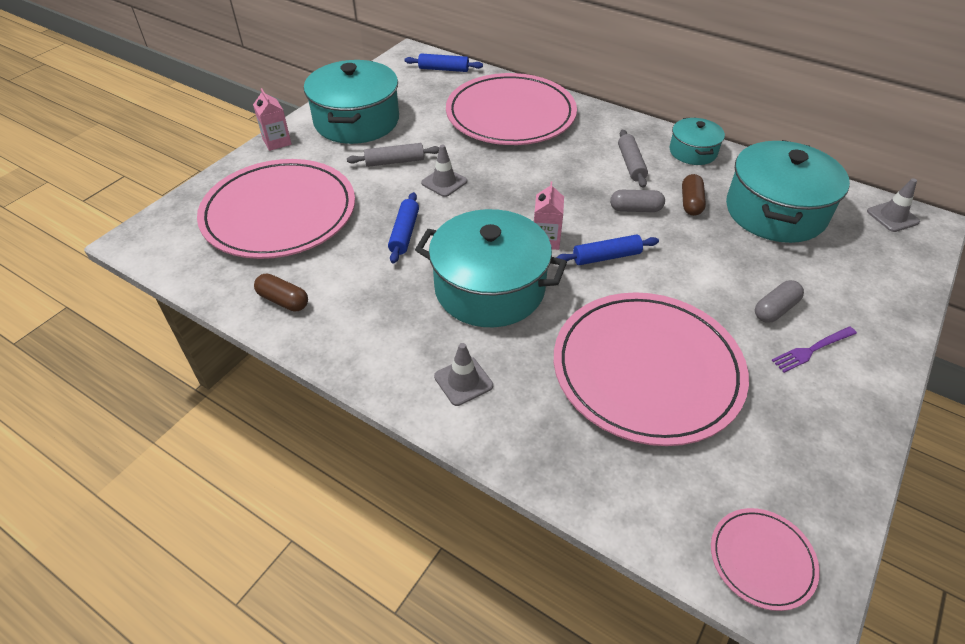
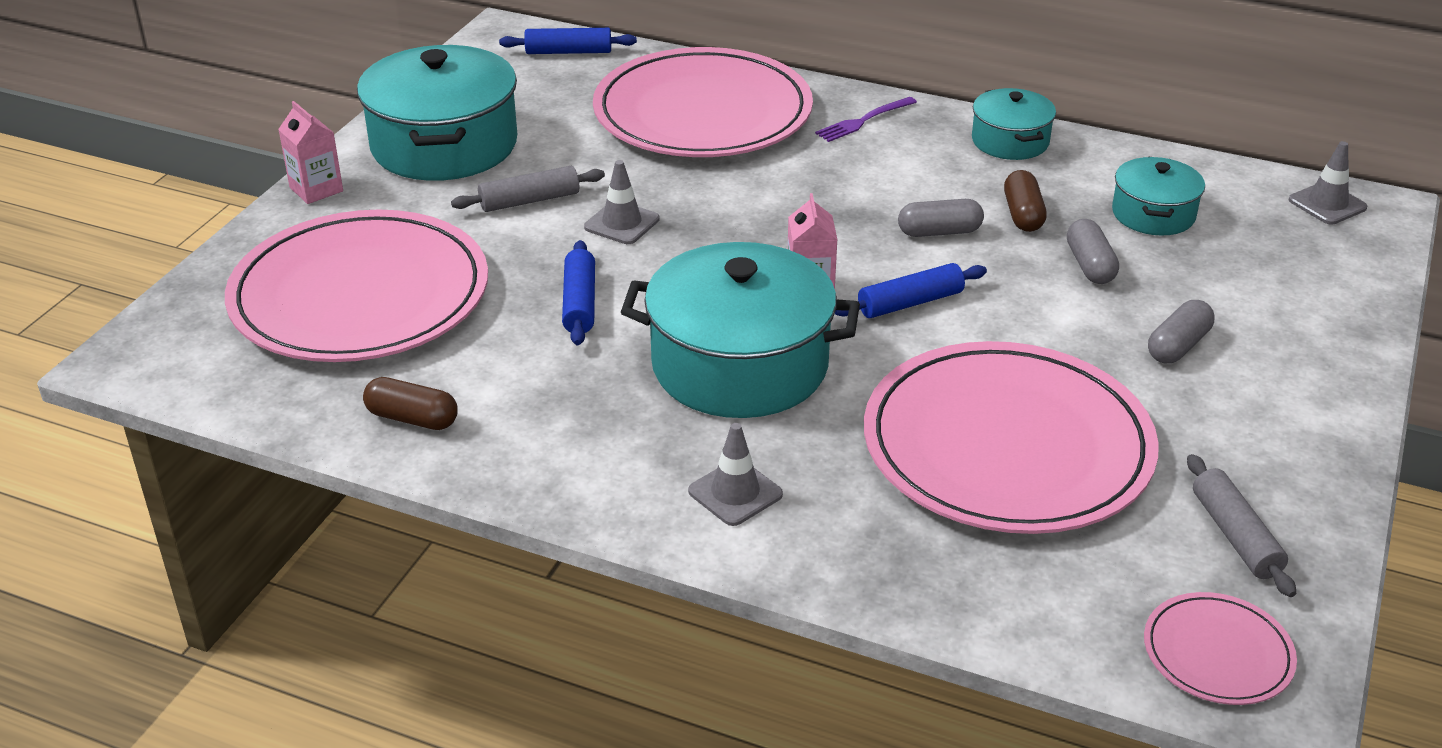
camera: 10 degrees left, 10 degrees down
grey rolling pin [618,130,648,188] -> grey rolling pin moved to [1187,454,1296,597]
turquoise pot [726,140,850,243] -> turquoise pot [1112,157,1205,236], size x0.53
purple fork [772,326,857,373] -> purple fork moved to [815,97,917,142]
none -> grey capsule [1067,219,1119,284]

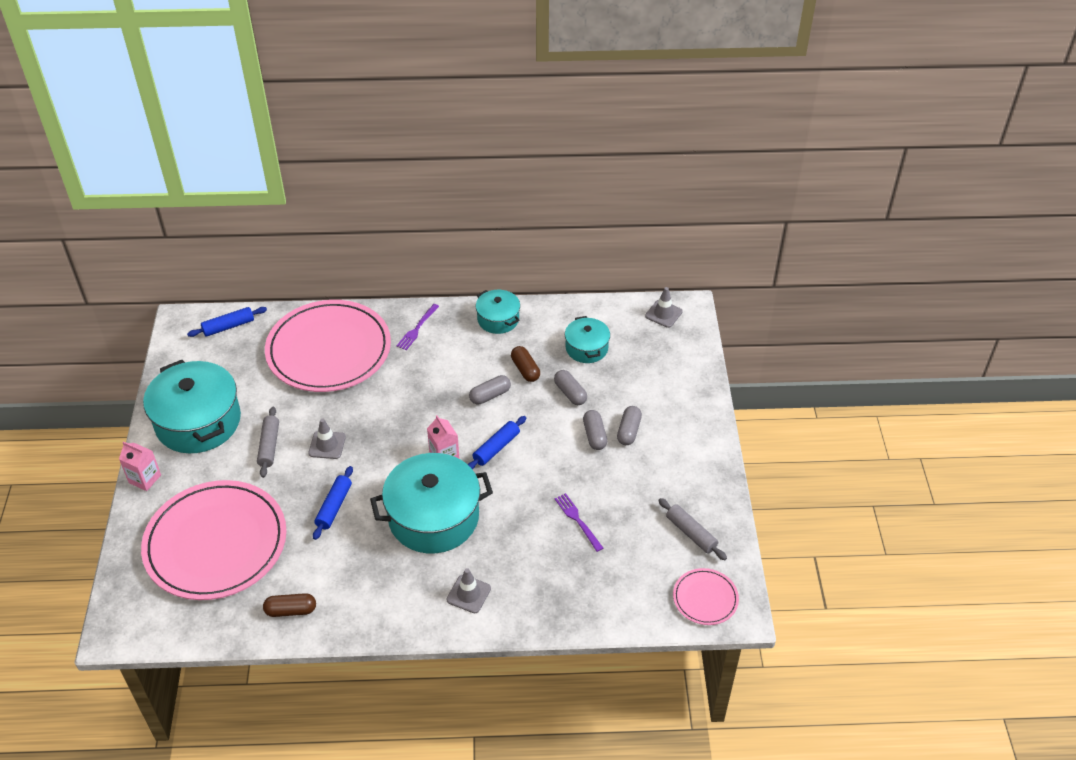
camera: 25 degrees left, 10 degrees up
grey rolling pin [451,166,605,212] -> grey rolling pin turned 45 degrees counterclockwise [257,407,279,478]
blue rolling pin [562,240,595,345] -> blue rolling pin turned 45 degrees clockwise [313,466,353,540]
pink plate [864,341,1159,534] -> purple fork [555,493,603,552]
none -> grey capsule [583,410,607,450]

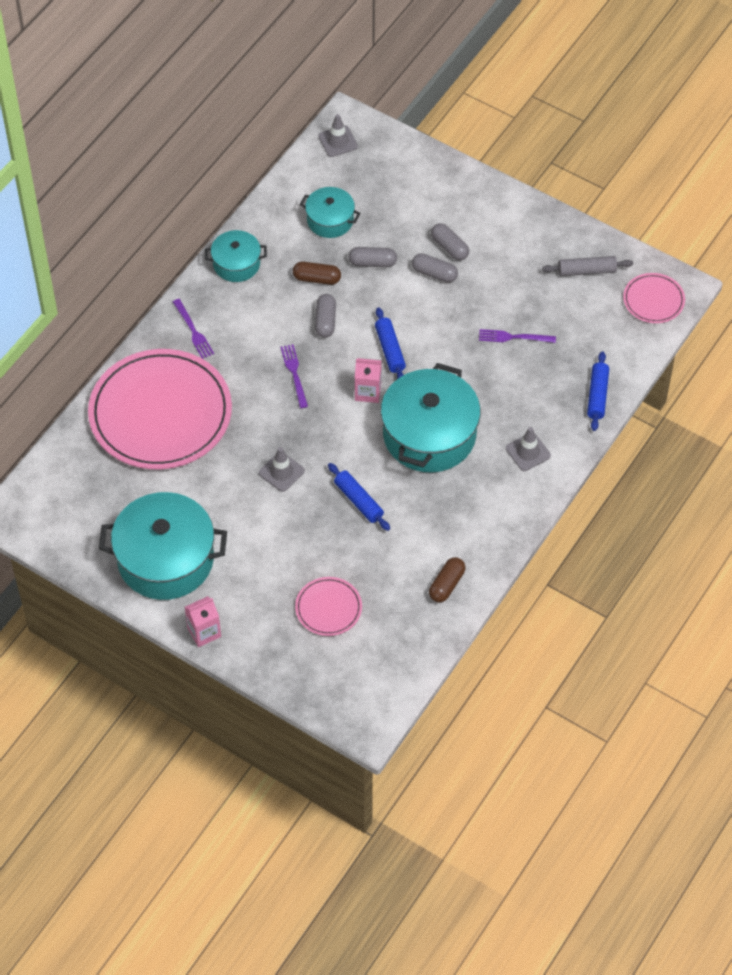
camera: 55 degrees left, 10 degrees up
pink plate [141,480,287,600] -> pink plate [295,577,362,636], size x0.44
blue rolling pin [187,307,267,337] -> blue rolling pin moved to [587,351,609,431]
grey rolling pin [257,407,279,478] -> none
none -> purple fork [280,344,308,408]

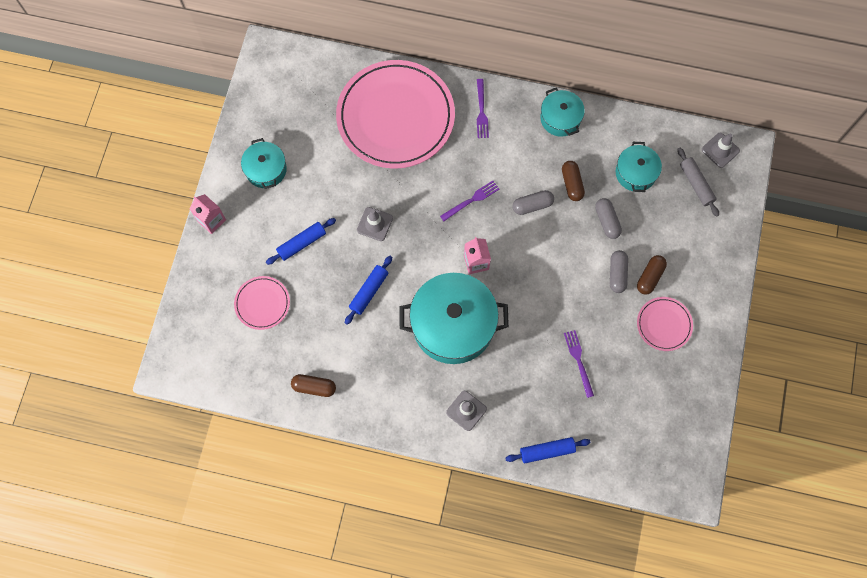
camera: 70 degrees right, 15 degrees up
turquoise pot [99,492,227,600] -> turquoise pot [241,138,287,189], size x0.53
purple fork [173,299,214,359] -> purple fork turned 45 degrees counterclockwise [477,79,489,138]
blue rolling pin [375,307,406,379] -> blue rolling pin moved to [266,218,336,265]
grey capsule [431,223,469,261] -> brown capsule [637,255,667,295]
grey rolling pin [542,256,633,276] -> grey rolling pin moved to [677,148,719,217]
pink plate [623,273,685,323] -> pink plate moved to [637,297,693,351]

